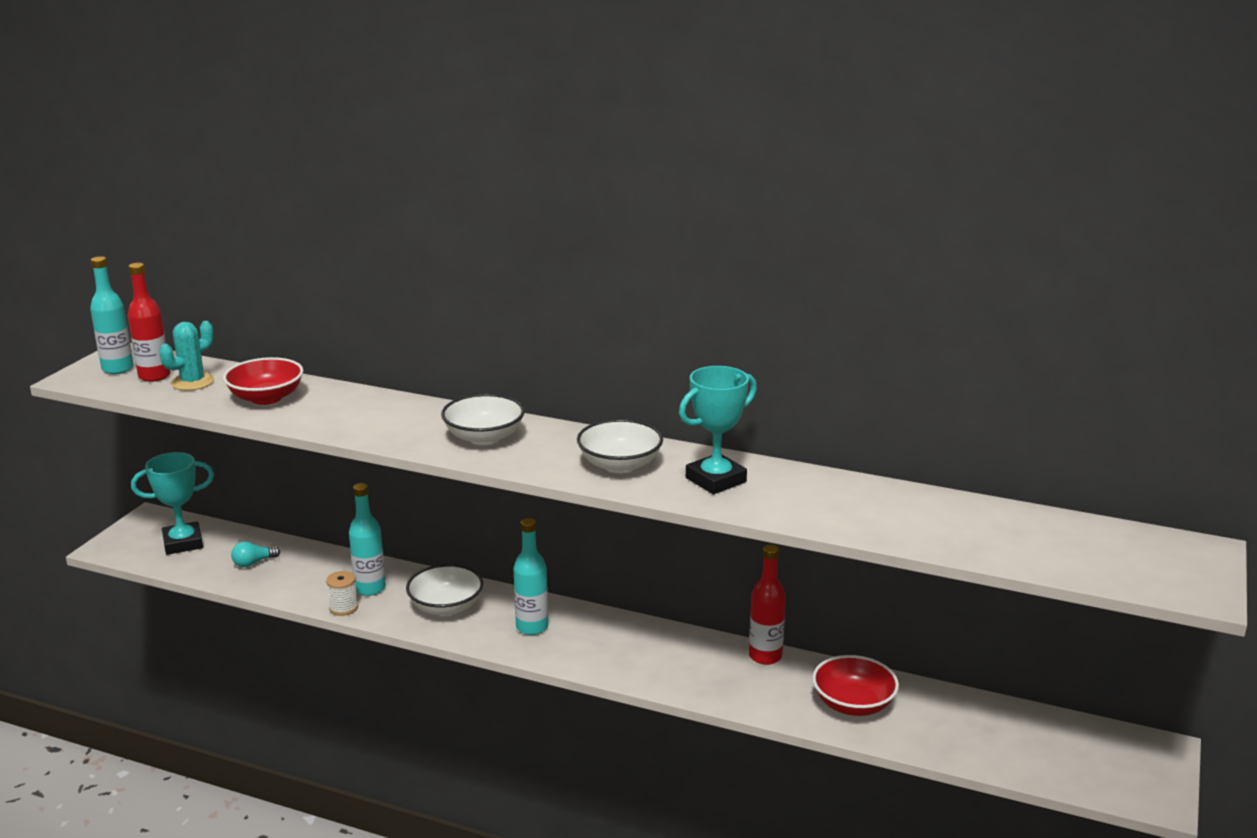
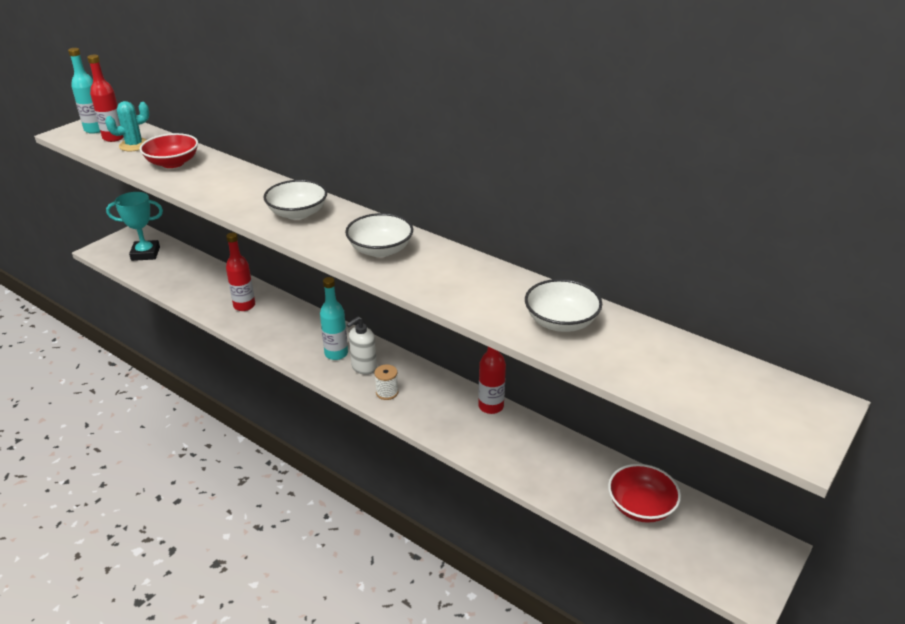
camera: 15 degrees right, 10 degrees up
turquoise light bulb [231,541,280,567] -> none
white spool [326,571,358,616] -> white spool moved to [374,365,398,400]
turquoise bottle [349,483,386,596] -> red bottle [226,233,255,311]
white bowl [406,564,483,616] -> white bowl moved to [525,279,602,332]
turquoise trophy [679,366,757,494] -> none
red bowl [812,655,899,716] -> red bowl moved to [608,464,681,523]
none -> white soap dispenser [347,316,377,375]

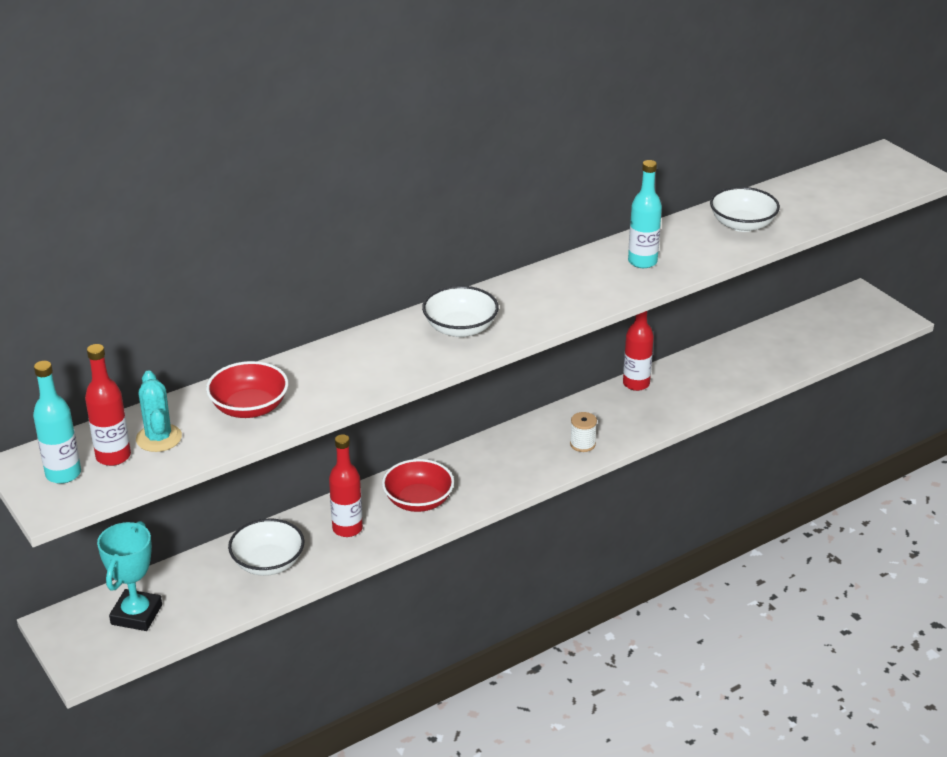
camera: 70 degrees left, 0 degrees up
turquoise bottle [320,277,348,360] -> turquoise bottle moved to [628,160,662,268]
white bowl [345,213,413,257] -> white bowl moved to [228,519,304,576]
white soap dispenser [347,316,377,375] -> none
red bowl [608,464,681,523] -> red bowl moved to [382,459,454,512]

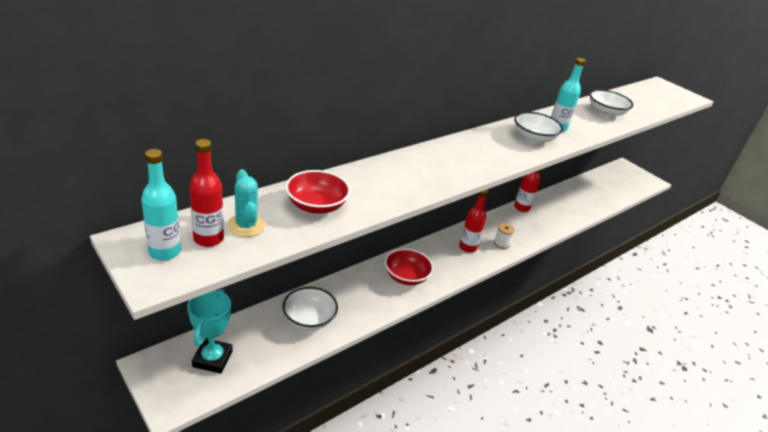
camera: 10 degrees left, 0 degrees up
red bottle [329,434,363,537] -> red bottle moved to [459,190,488,253]
white bowl [422,286,499,337] -> white bowl moved to [514,112,563,143]

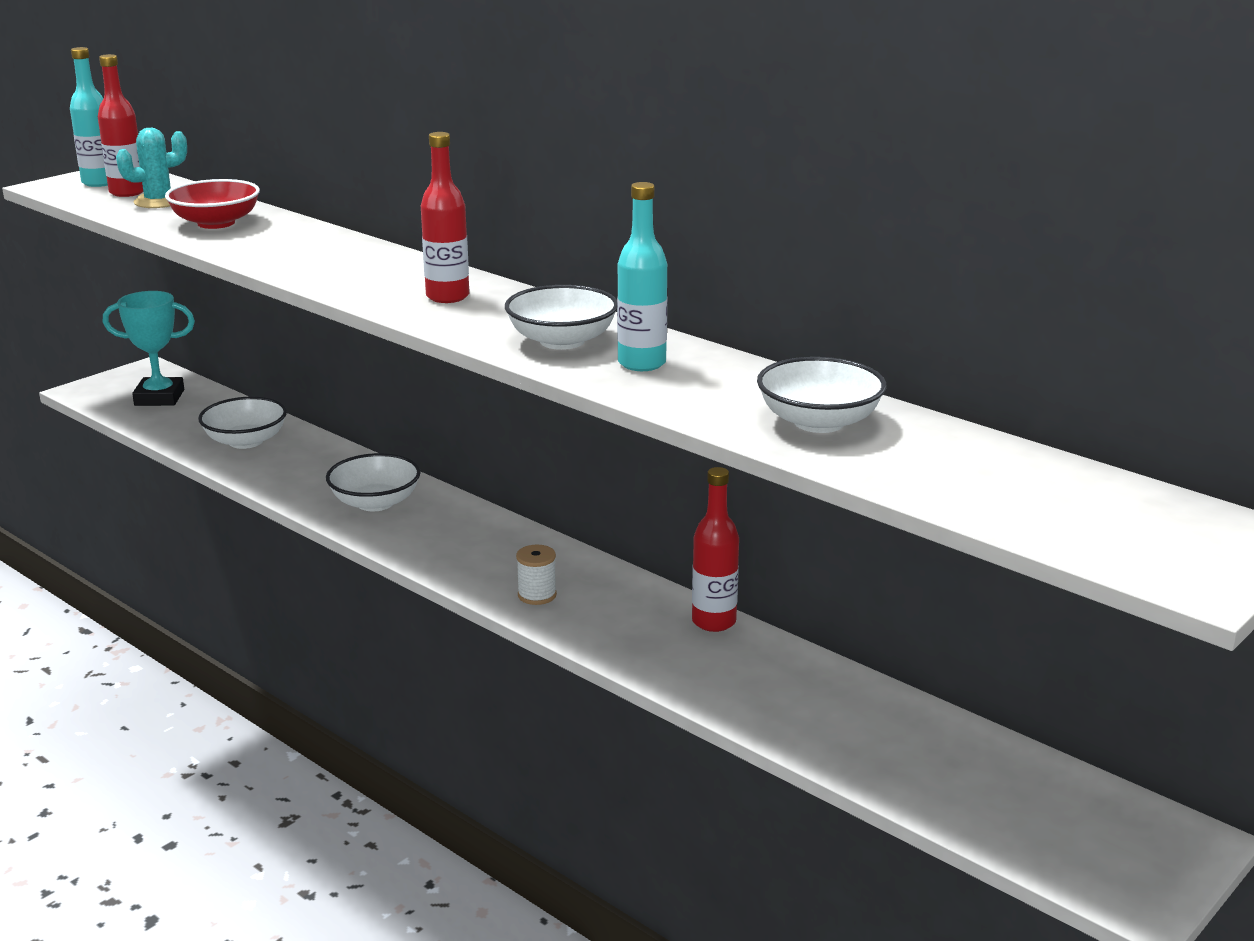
camera: 85 degrees right, 10 degrees down
red bowl [385,248,433,285] -> white bowl [326,453,421,511]
red bottle [459,190,488,253] -> red bottle moved to [421,132,469,303]

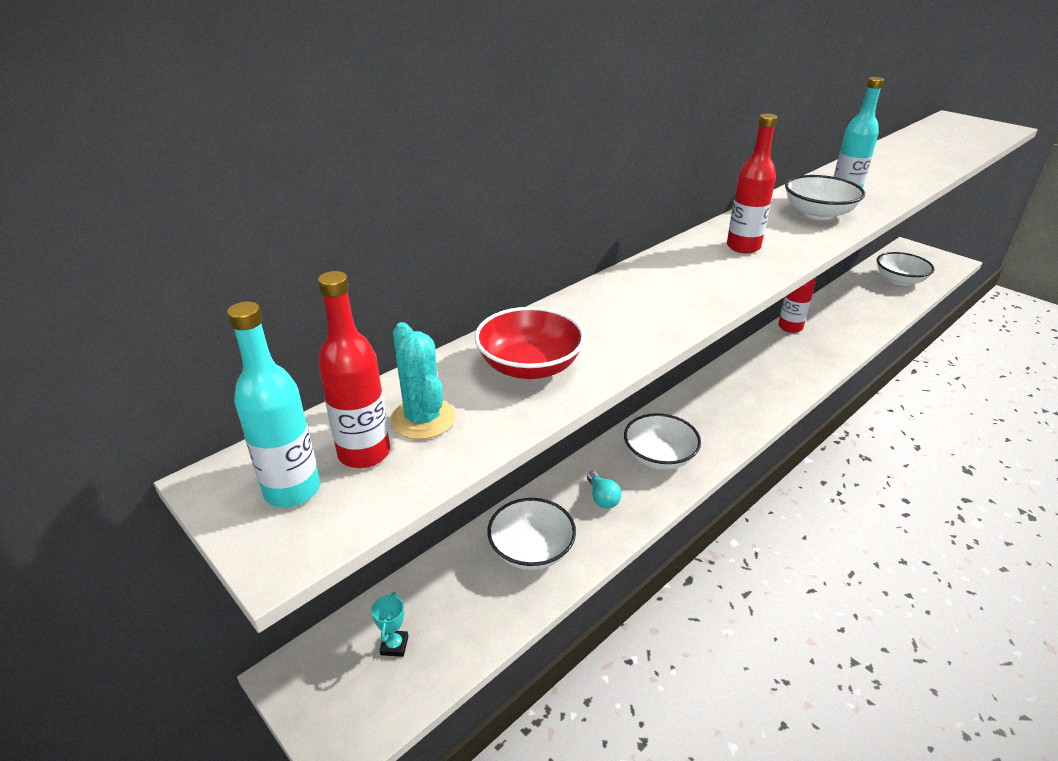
camera: 85 degrees left, 10 degrees up
turquoise trophy [103,291,195,406] -> turquoise trophy [371,592,408,657], size x0.48
white spool [516,545,557,605] -> none
white bowl [757,357,887,433] -> white bowl moved to [877,252,934,286]
none -> turquoise light bulb [587,471,622,509]

